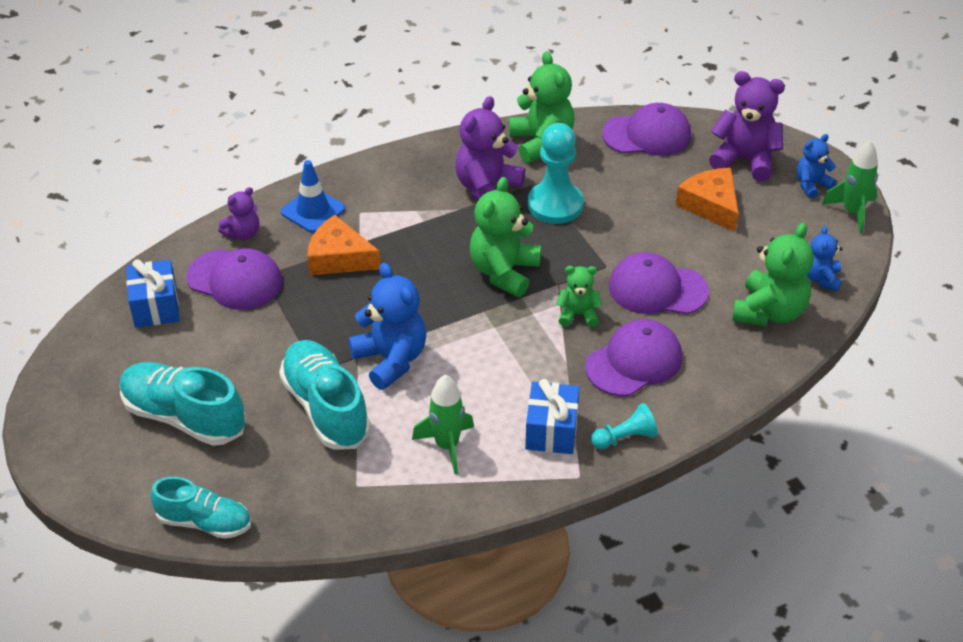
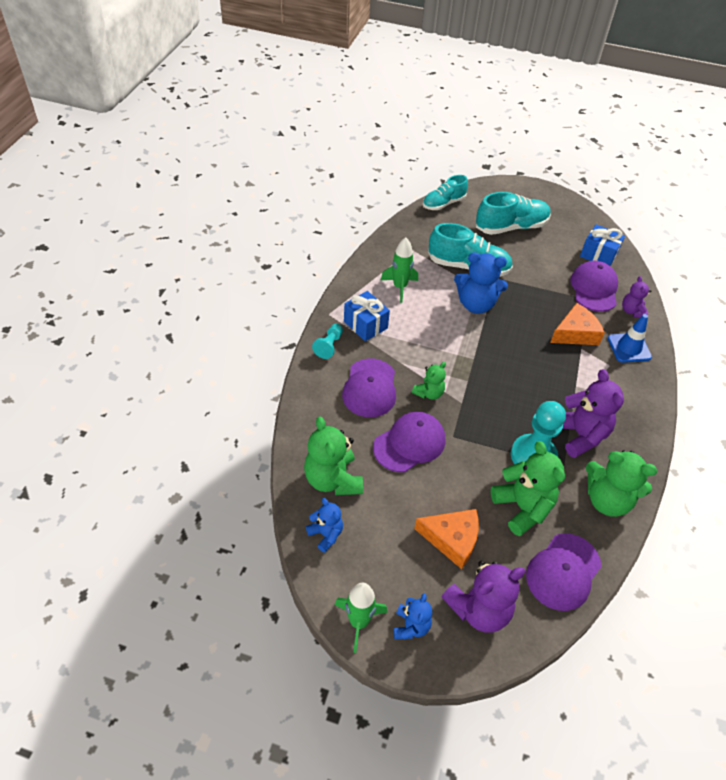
camera: 130 degrees right, 5 degrees up
purple cap [186,248,282,310] -> purple cap turned 120 degrees clockwise [570,261,618,312]
green teddy bear [470,177,541,297] -> green teddy bear moved to [491,441,565,536]

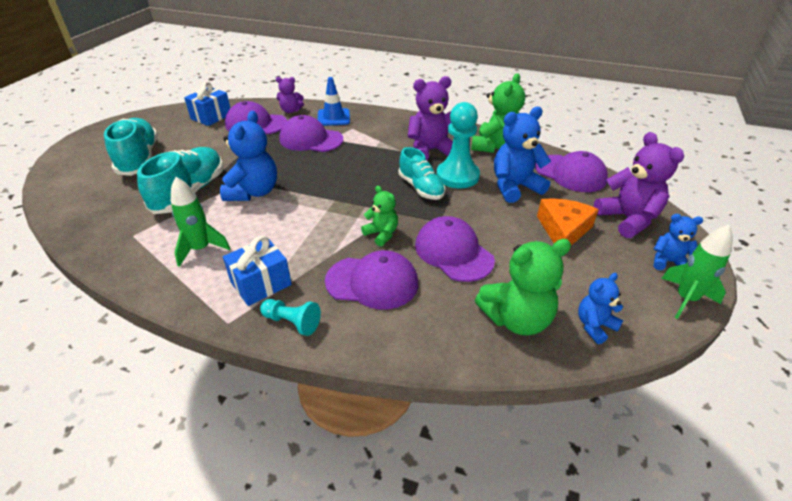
camera: 85 degrees left, 10 degrees down
turquoise shoe [423,175,468,210] -> turquoise shoe moved to [399,147,445,200]
green teddy bear [491,441,565,536] -> blue teddy bear [494,107,551,203]
orange cheese [550,303,605,345] -> purple cap [279,115,343,152]

